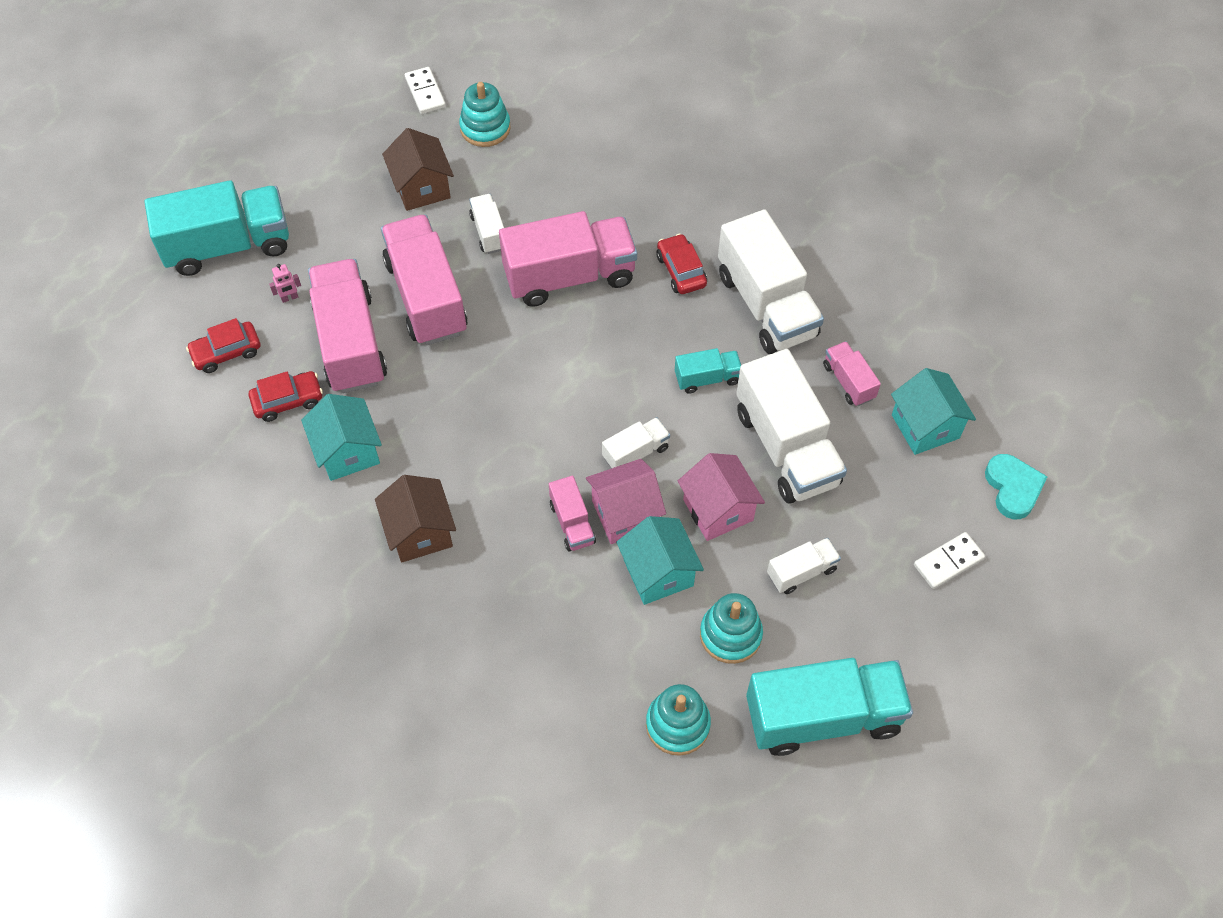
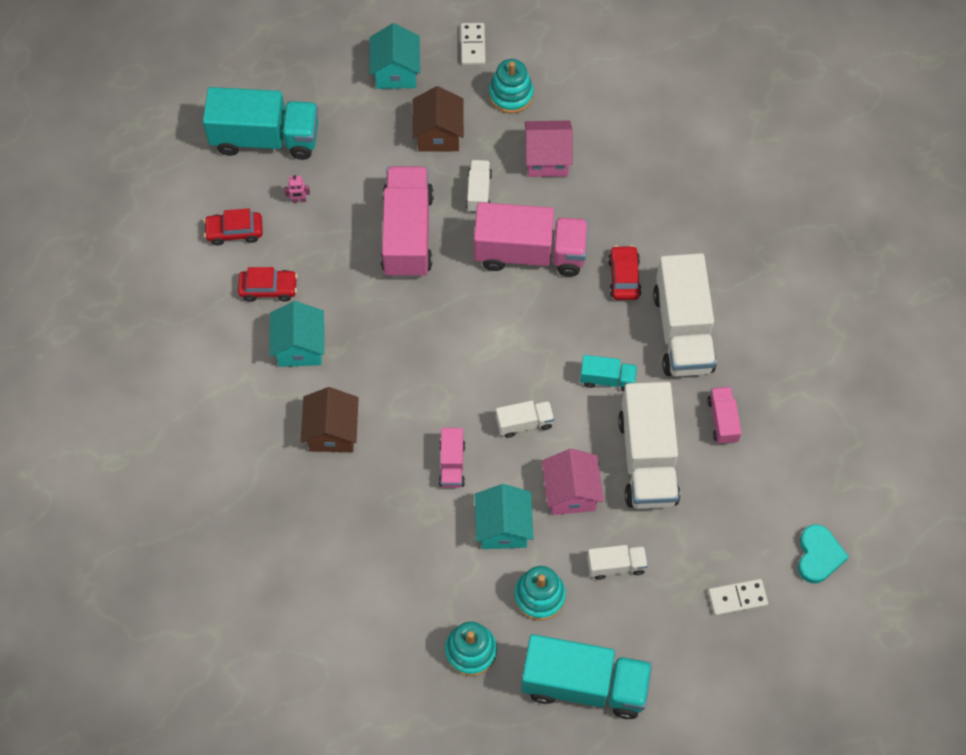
camera: 20 degrees right, 5 degrees up
pink truck [308,259,387,393] -> none
pink house [586,459,666,544] -> pink house moved to [525,121,573,177]
turquoise house [891,368,976,455] -> turquoise house moved to [370,23,420,89]

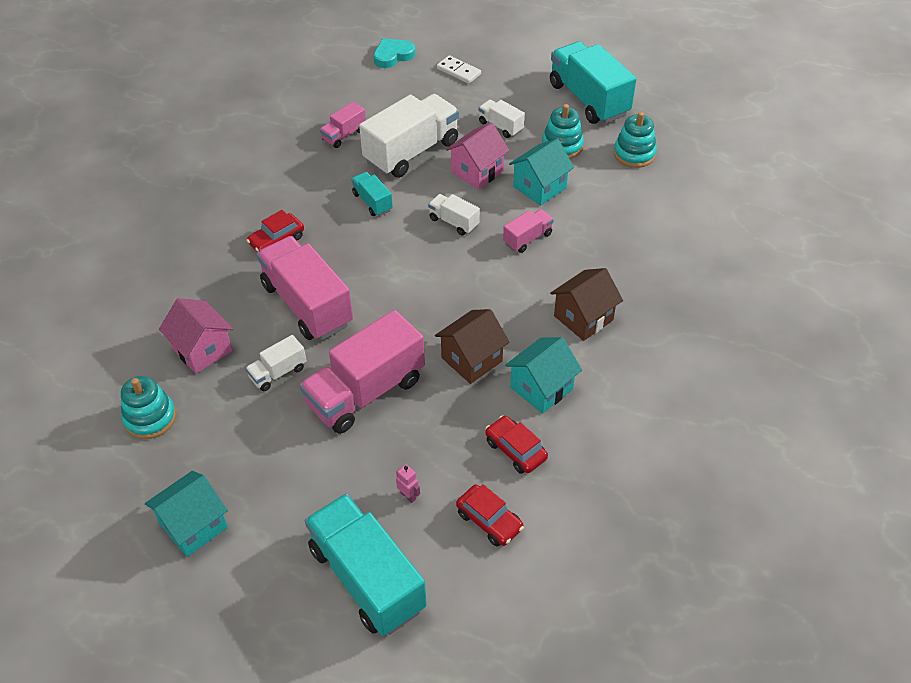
camera: 130 degrees left, 15 degrees down
brown house [412,86,464,152] -> brown house moved to [435,309,509,384]
white domino [461,23,486,65] -> none
white truck [653,253,716,377] -> none

